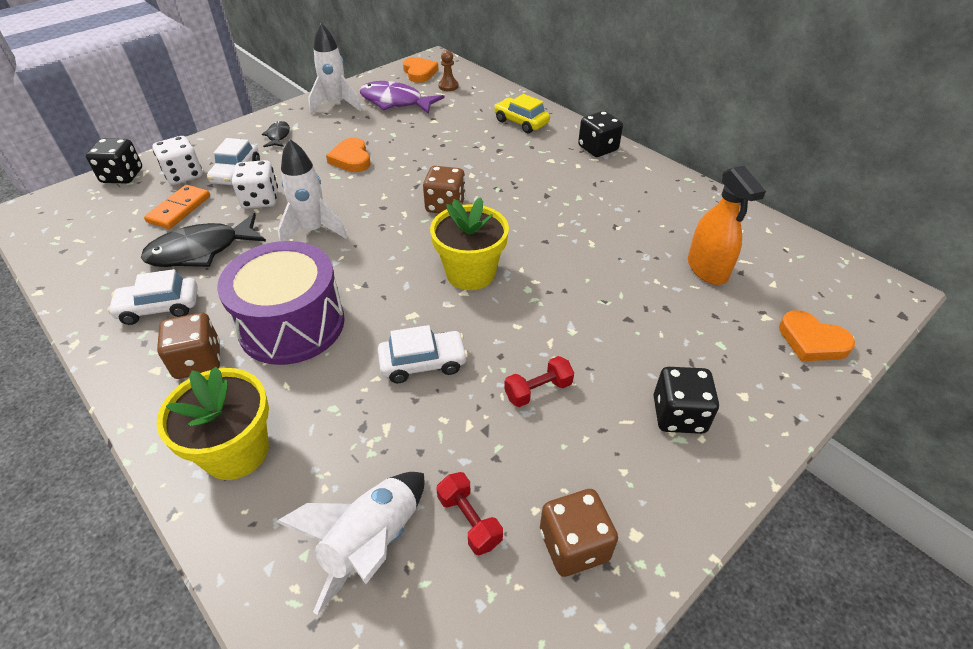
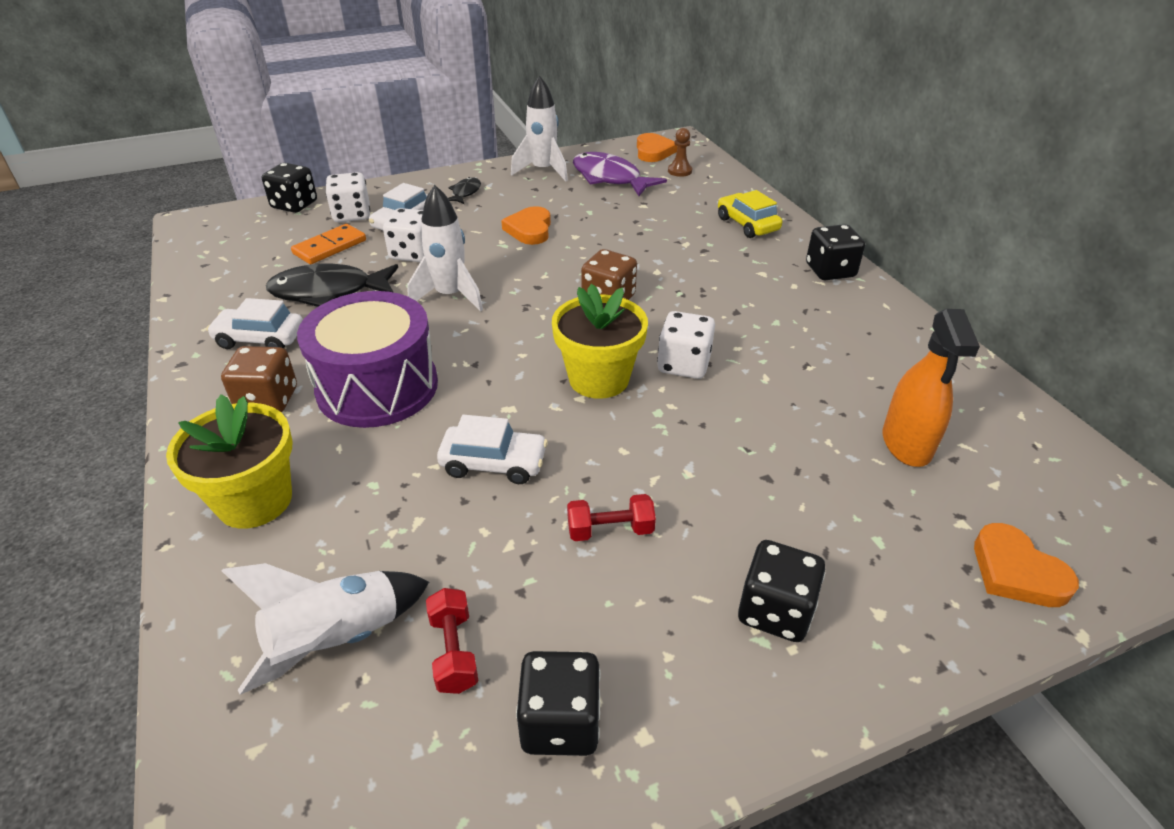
camera: 20 degrees right, 5 degrees down
brown dice [540,489,618,577] -> black dice [516,651,601,756]
none -> white dice [657,311,715,379]

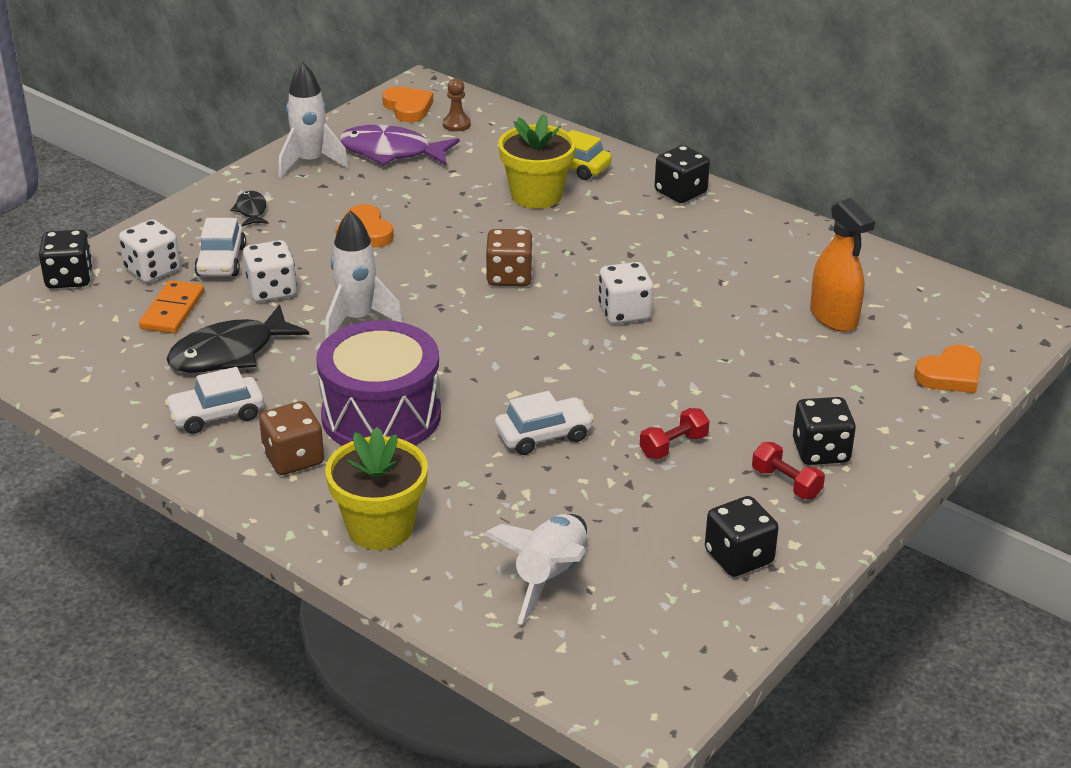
camera: 30 degrees left, 5 degrees down
red dumbbell [426,588,478,694] -> red dumbbell moved to [752,442,825,499]
yellow flower pot [552,284,648,399] -> yellow flower pot moved to [498,114,576,209]
orange heart [974,523,1079,607] -> orange heart turned 60 degrees counterclockwise [914,345,982,393]

